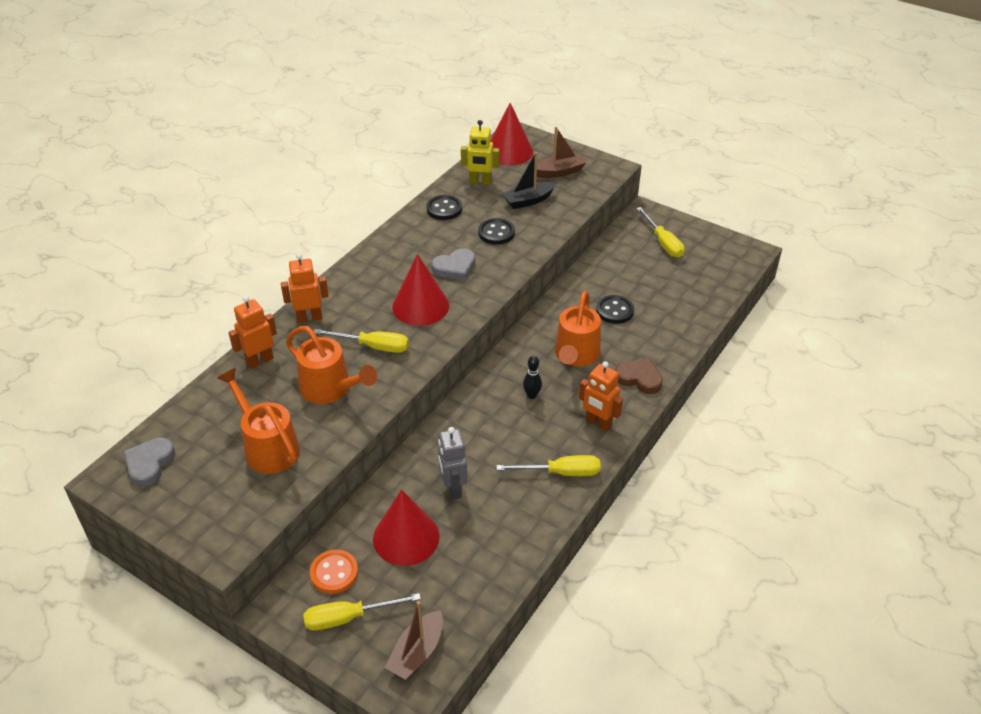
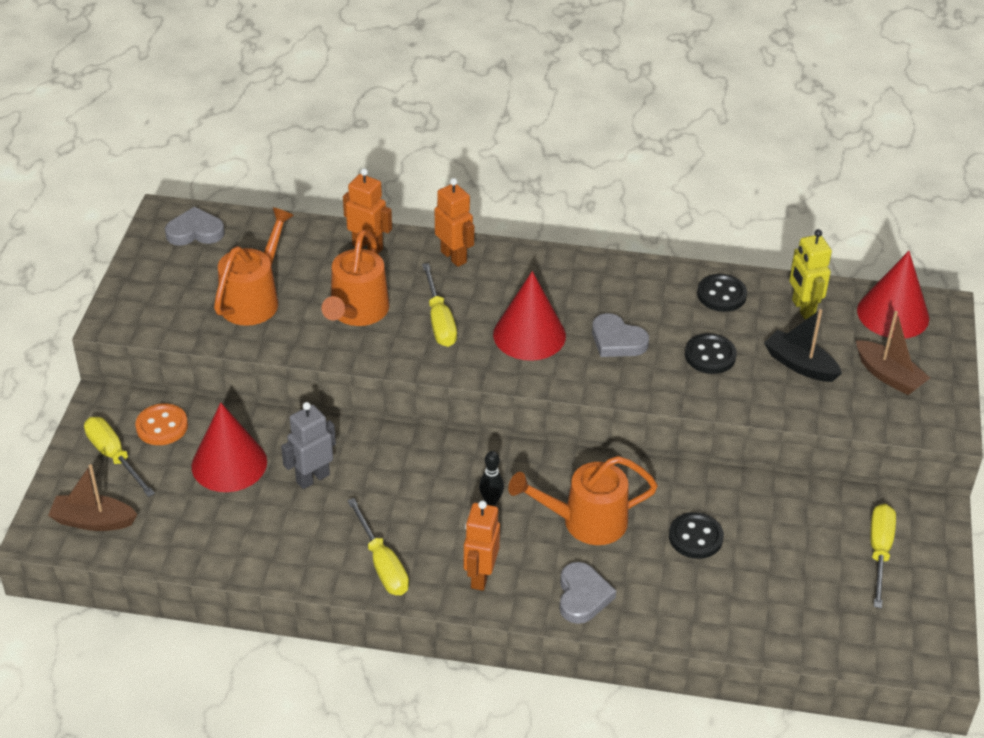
camera: 65 degrees right, 0 degrees up
brown heart [615,358,663,394] -> grey heart [560,562,616,624]
yellow screwdriver [636,207,684,257] -> yellow screwdriver turned 150 degrees clockwise [870,504,896,608]

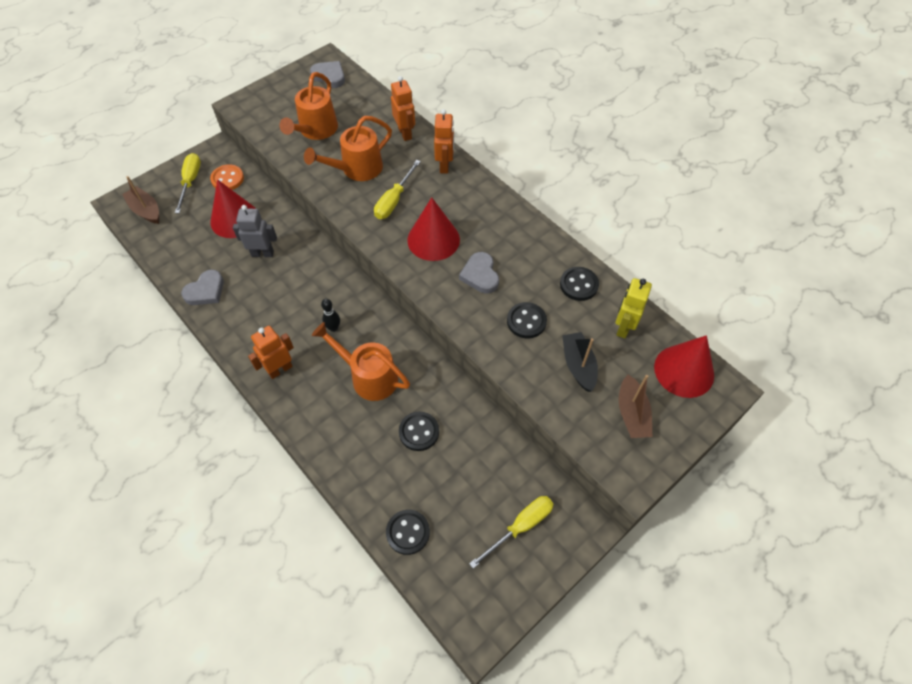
camera: 40 degrees right, 15 degrees up
orange watering can [214,207,294,326] -> orange watering can turned 135 degrees clockwise [279,72,338,140]
yellow screwdriver [347,498,409,595] -> none
grey heart [560,562,616,624] -> grey heart moved to [181,270,224,305]
none -> black button [386,510,430,555]

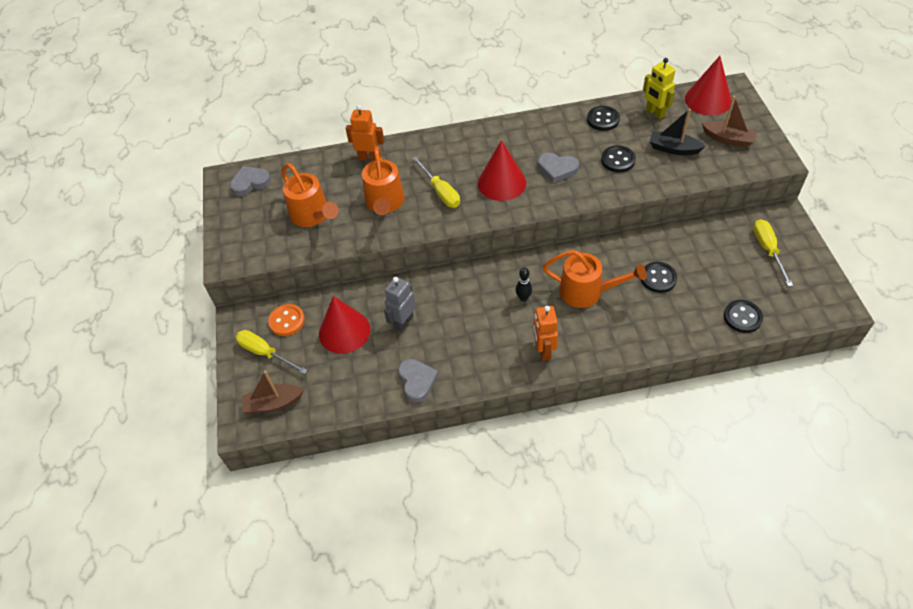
camera: 55 degrees left, 5 degrees down
orange watering can [312,322,410,401] -> orange watering can turned 135 degrees counterclockwise [543,250,647,308]
orange robot [434,109,454,174] -> none

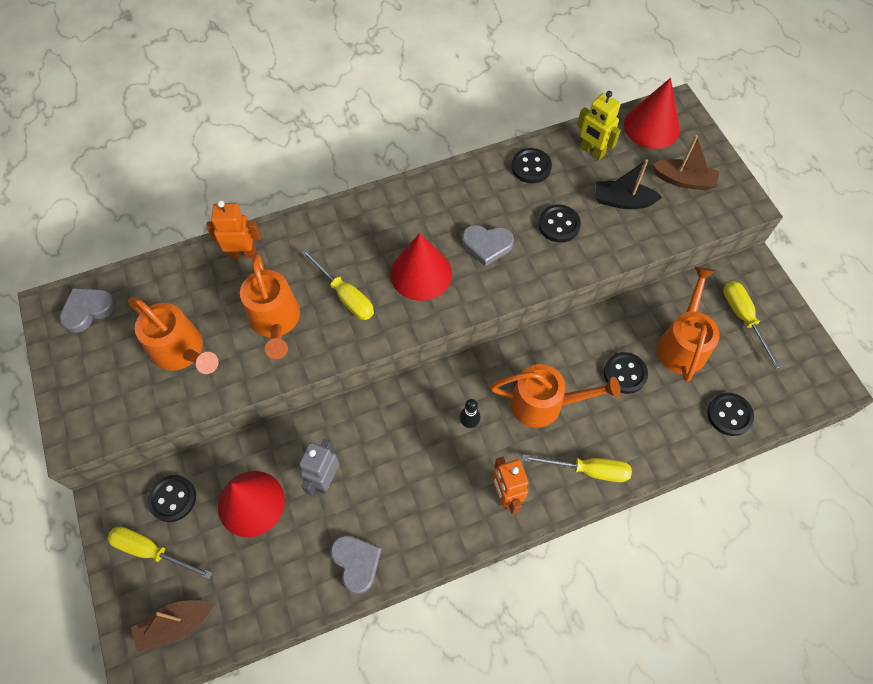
camera: 15 degrees left, 10 degrees up
orange button [268,304,305,336] -> black button [147,475,196,522]
none -> yellow screwdriver [522,454,632,482]
none -> orange watering can [657,267,720,382]

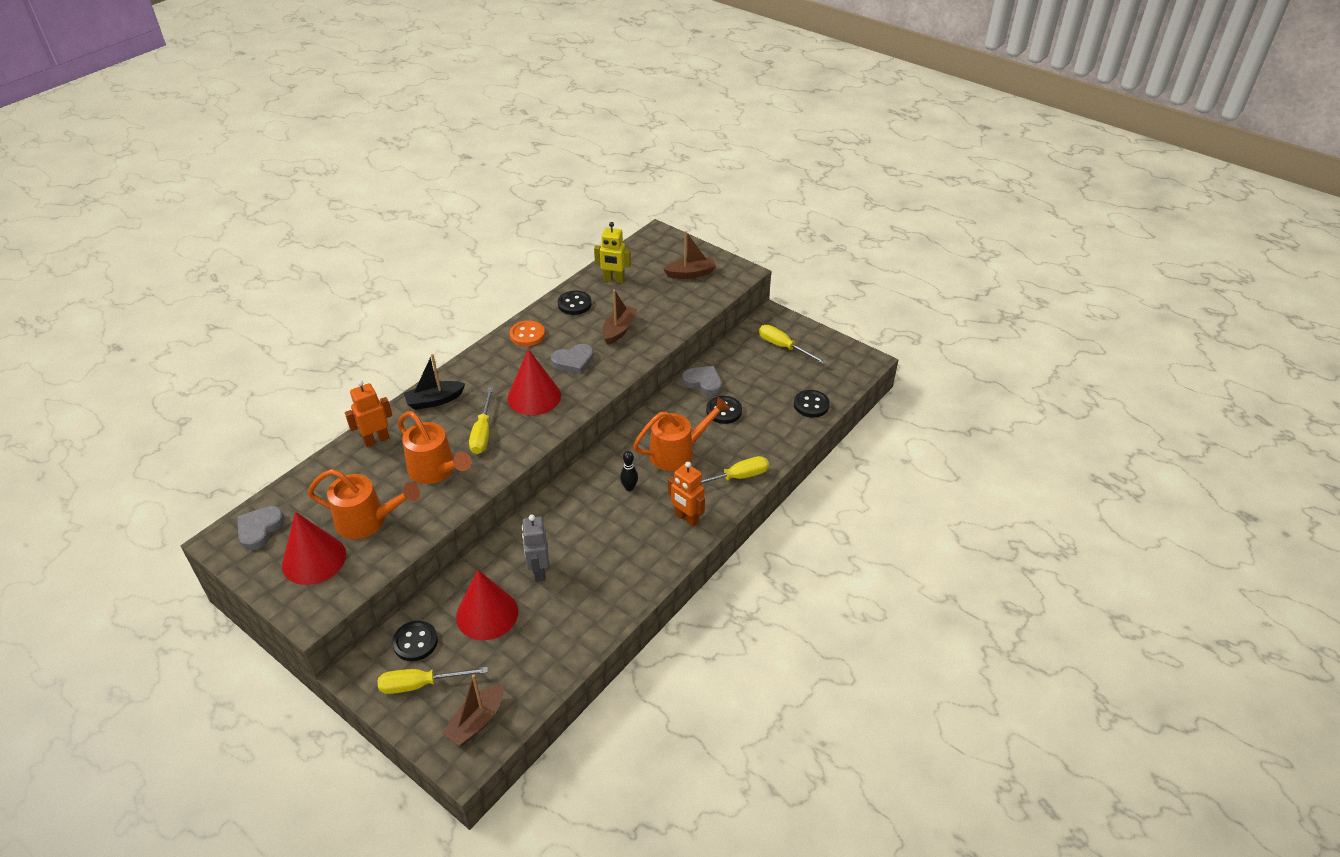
camera: 30 degrees left, 20 degrees down
yellow screwdriver [301,248,374,320] -> yellow screwdriver turned 75 degrees clockwise [469,387,493,454]
grey heart [330,535,382,594] -> grey heart moved to [682,366,722,396]
black button [538,205,581,243] -> brown boat [602,290,638,345]
black boat [595,159,663,209] -> black boat moved to [404,354,465,410]
red cone [624,78,680,149] -> red cone moved to [282,512,346,585]
orange watering can [657,267,720,382] -> none
none -> orange button [510,320,545,346]

